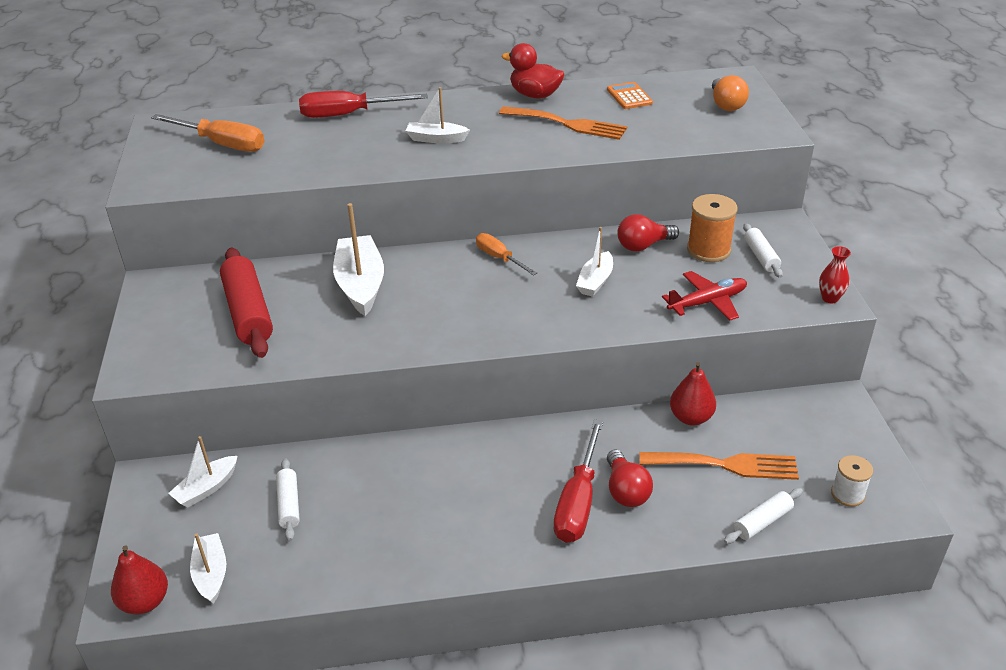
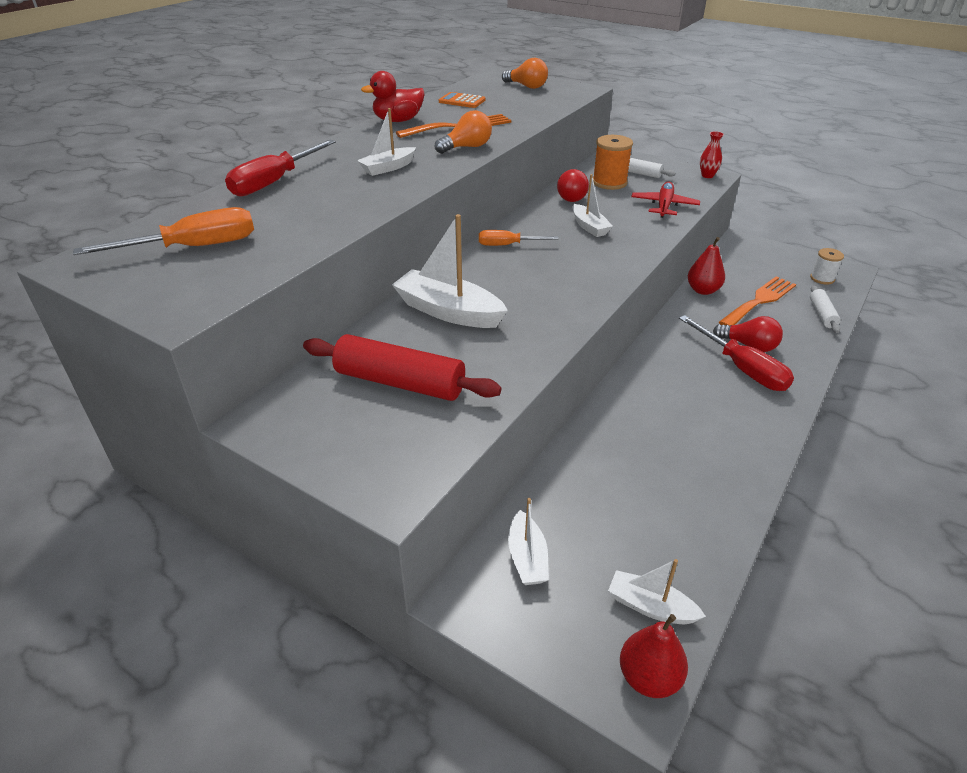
camera: 50 degrees left, 0 degrees up
white rolling pin [276,459,300,541] -> none
none -> orange light bulb [434,110,492,154]

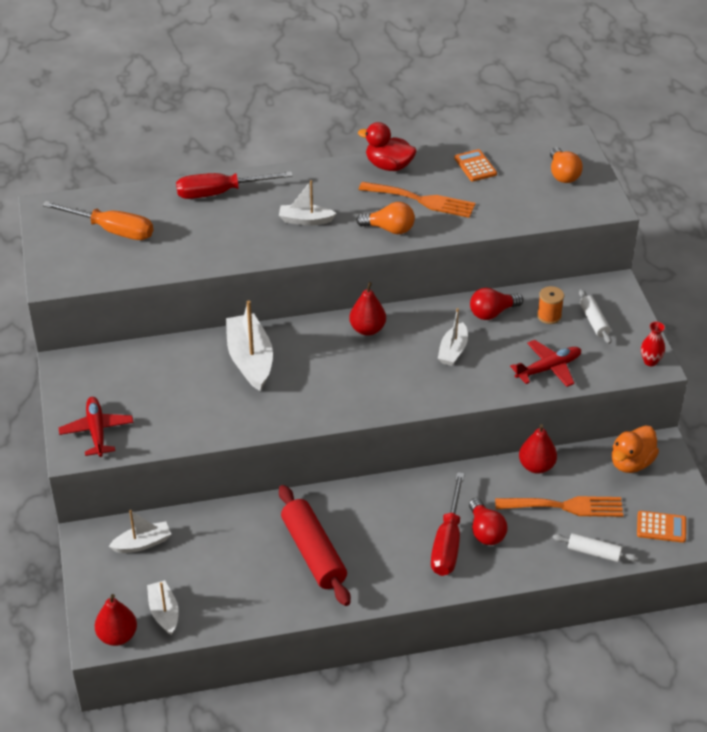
camera: 45 degrees right, 5 degrees up
red rolling pin [303,334,502,401] -> red rolling pin moved to [279,485,351,606]
orange screwdriver [479,230,558,246] -> red pear [349,282,386,336]
white boat [508,498,549,585] -> white boat turned 150 degrees counterclockwise [109,510,171,553]
orange spool [593,135,633,190] -> orange spool [537,286,564,324], size x0.64
white spool [810,248,844,285] -> orange calculator [637,511,686,543]
white rolling pin [810,285,841,333] -> white rolling pin turned 60 degrees clockwise [552,533,638,562]
none -> red plane [59,397,133,457]
none -> orange duck [612,425,659,473]

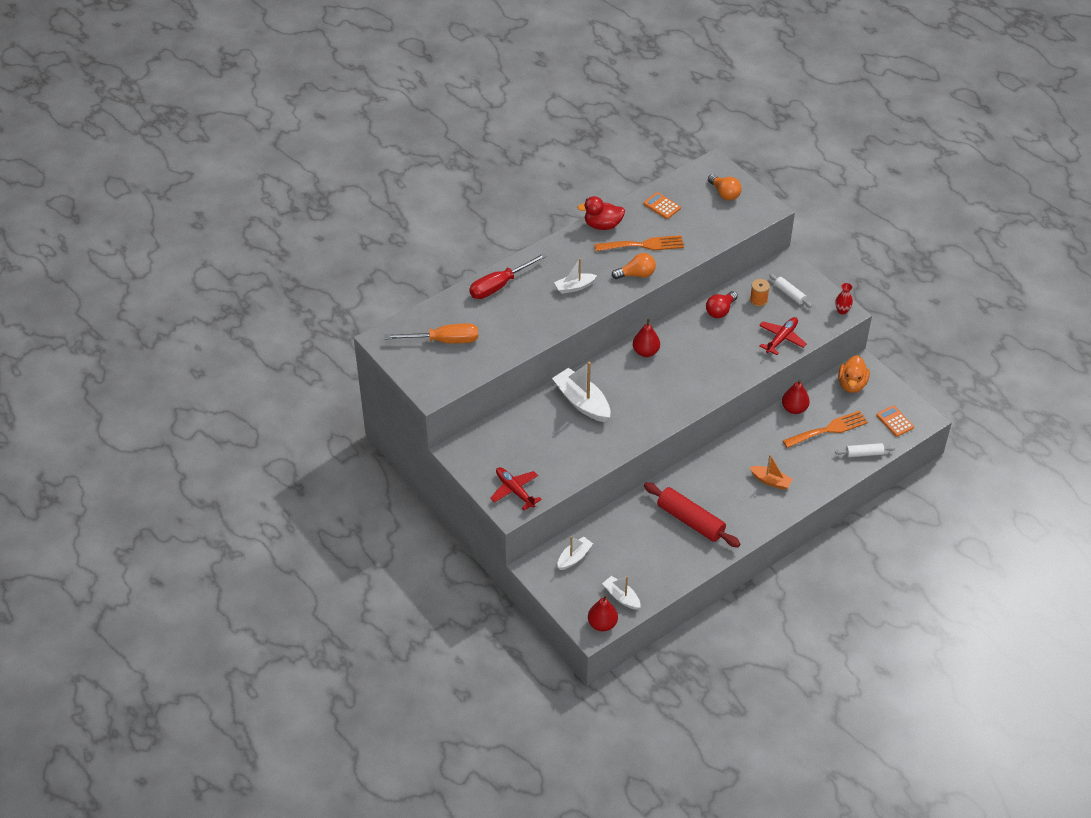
camera: 25 degrees left, 5 degrees up
red screwdriver [431,472,465,576] -> orange boat [750,454,793,490]
white boat [438,308,468,366] -> none
red light bulb [469,498,508,545] -> none
orange calculator [637,511,686,543] -> orange calculator turned 105 degrees counterclockwise [876,405,914,437]

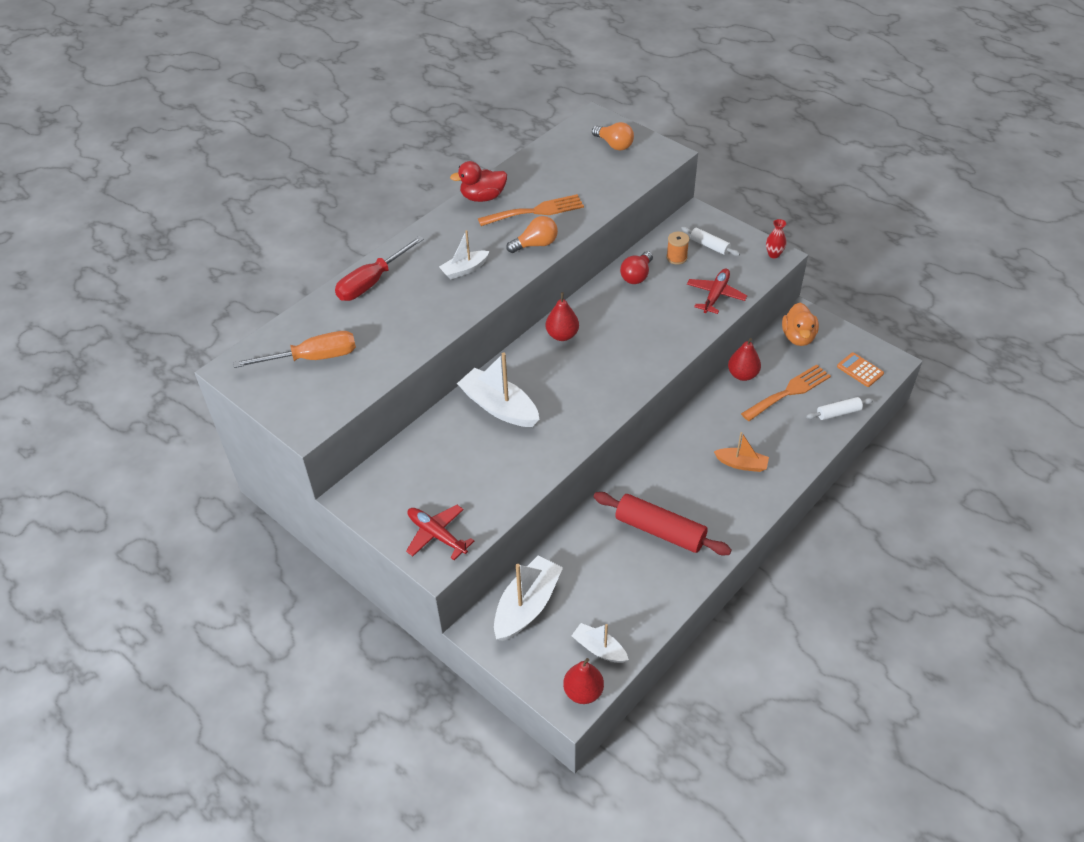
camera: 10 degrees left, 0 degrees up
white boat [557,536,593,570] -> white boat [494,555,563,641], size x1.71
orange calculator [643,192,681,219] -> none

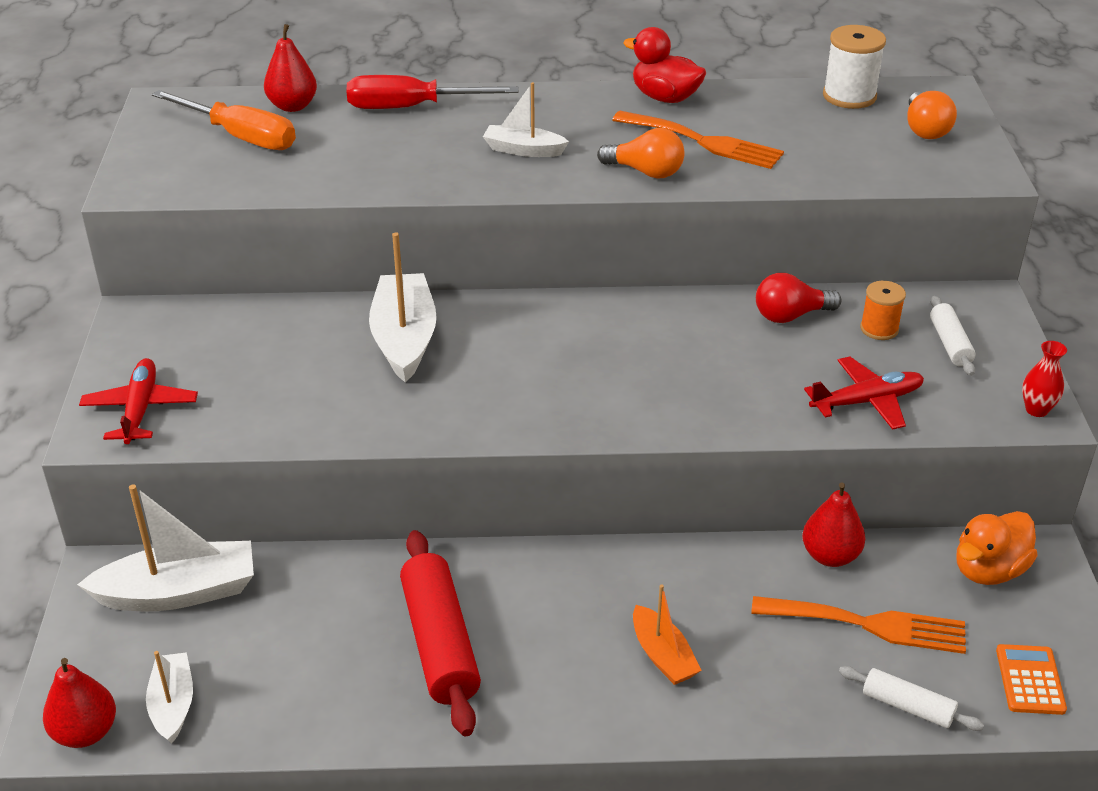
camera: 45 degrees right, 10 degrees down
red pear [546,292,579,341] -> red pear moved to [264,24,317,112]
none -> white spool [823,25,886,109]

